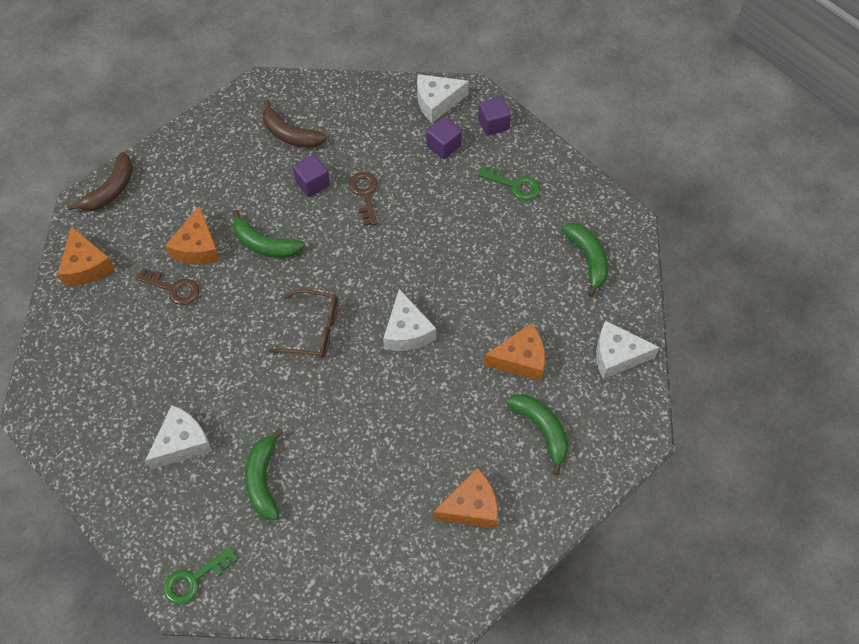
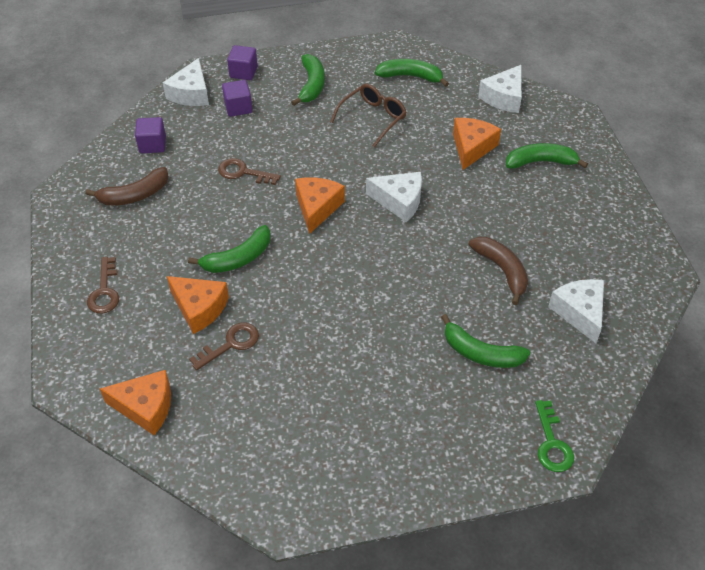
camera: 60 degrees left, 10 degrees down
brown banana [68,152,133,211] -> brown banana moved to [468,237,528,305]
white cheese [145,405,212,470] -> white cheese moved to [548,279,604,343]
brown glasses [268,289,338,358] -> brown glasses moved to [330,84,407,148]
purple cube [293,155,330,197] -> purple cube moved to [135,117,166,153]
orange cheese [433,468,498,529] -> orange cheese moved to [295,177,345,234]
green key [478,166,540,200] -> green banana [291,54,325,106]
none -> brown key [87,257,119,314]

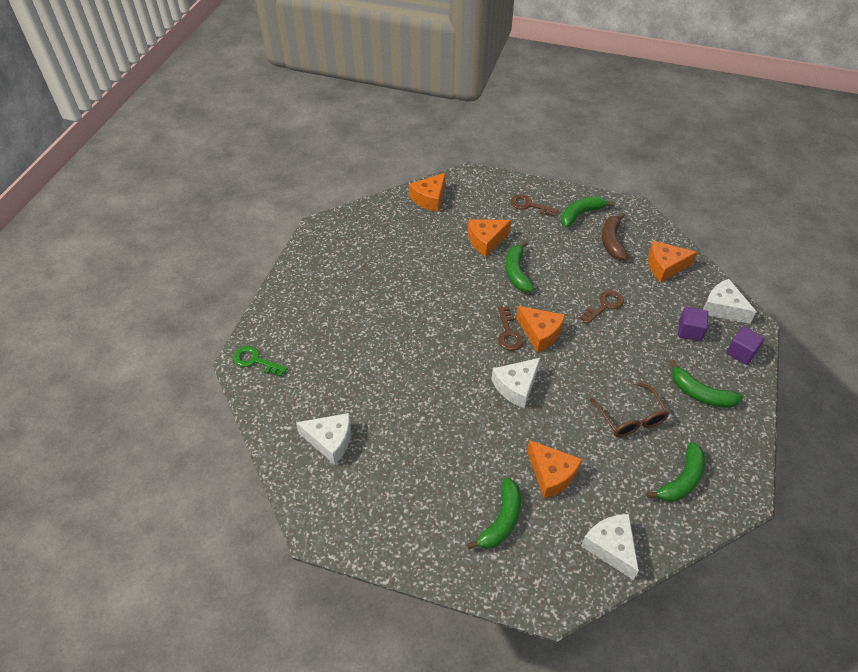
camera: 120 degrees right, 0 degrees up
purple cube [135,117,166,153] -> orange cheese [648,241,697,282]
brown key [189,323,259,370] -> brown key moved to [498,306,524,351]
green banana [441,314,530,368] -> green banana moved to [561,196,615,228]
brown banana [468,237,528,305] -> none

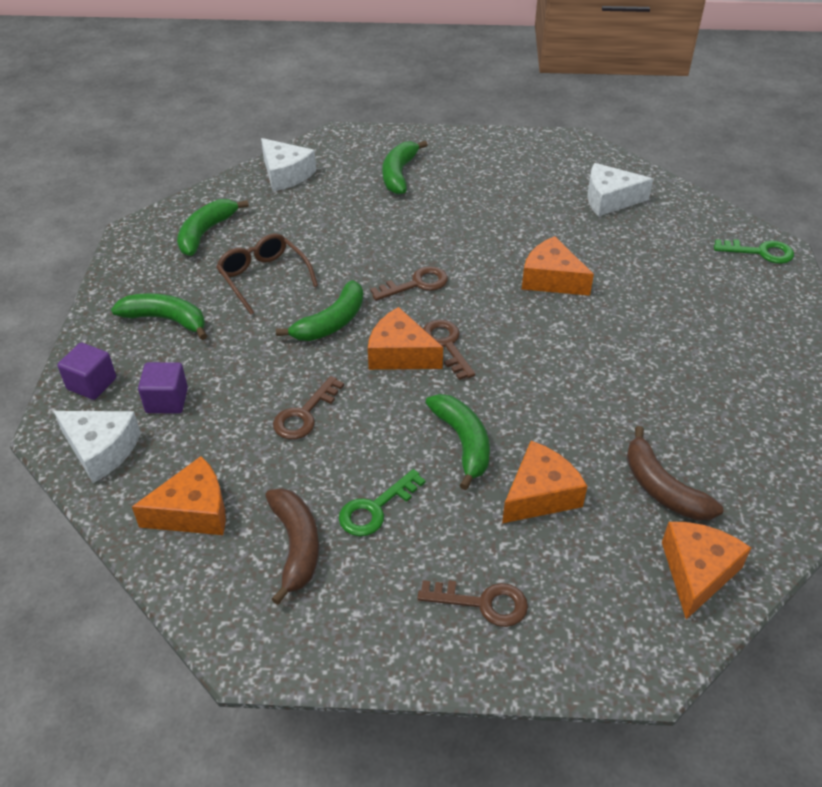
camera: 165 degrees right, 5 degrees down
white cheese [492,358,540,408] -> brown key [370,266,448,301]
orange cheese [527,440,582,499] -> orange cheese moved to [522,236,594,296]
green banana [561,196,615,228] -> green banana moved to [276,280,363,341]
none -> green key [339,469,425,536]
none -> brown banana [627,426,724,520]

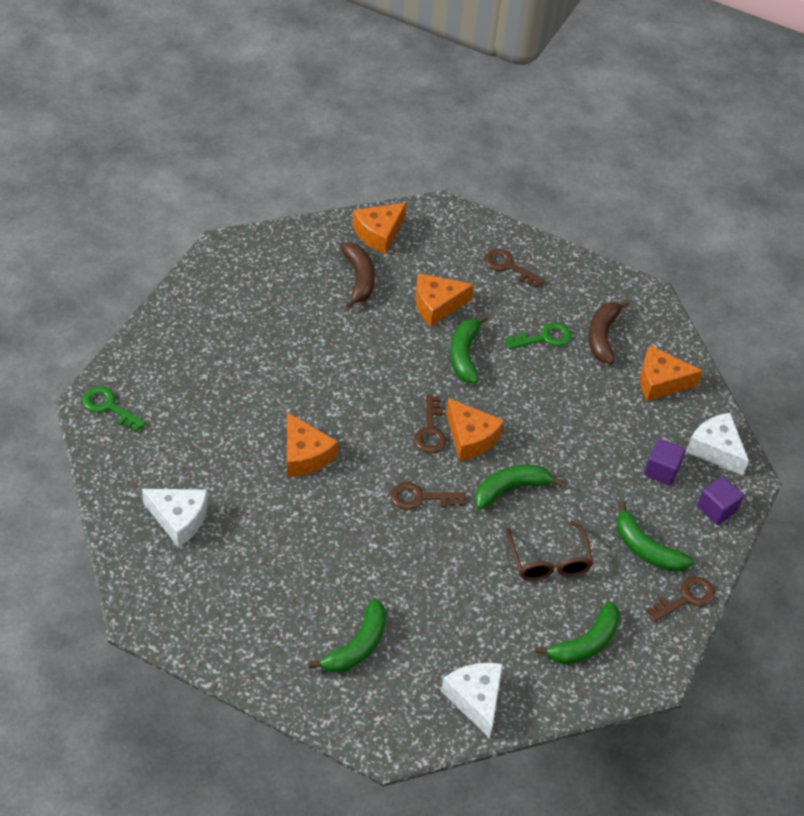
camera: 160 degrees left, 5 degrees up
brown key [273,376,344,440] -> brown key moved to [646,576,715,622]

